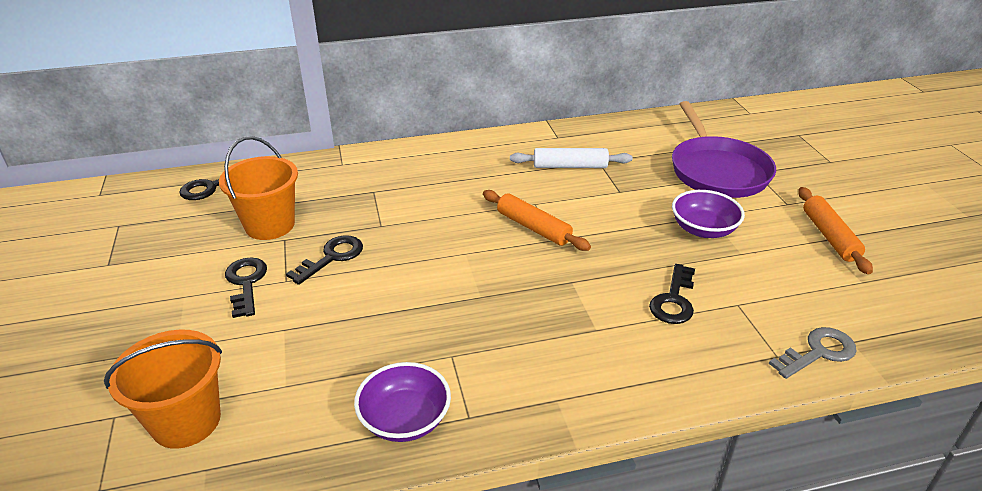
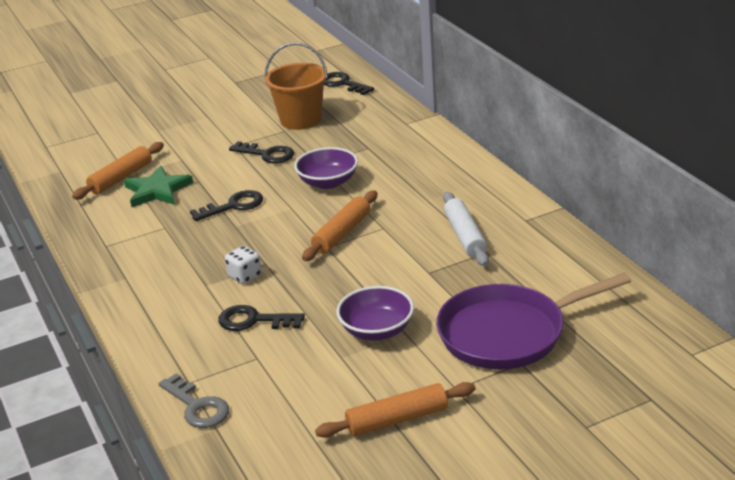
camera: 80 degrees right, 5 degrees down
orange bucket [104,330,222,449] -> none
black key [225,257,267,318] -> black key moved to [190,190,263,221]
purple bowl [354,362,451,442] -> purple bowl moved to [294,147,358,189]
none -> orange rolling pin [72,142,164,199]
none -> green star [124,166,193,207]
none -> white dice [225,246,262,284]

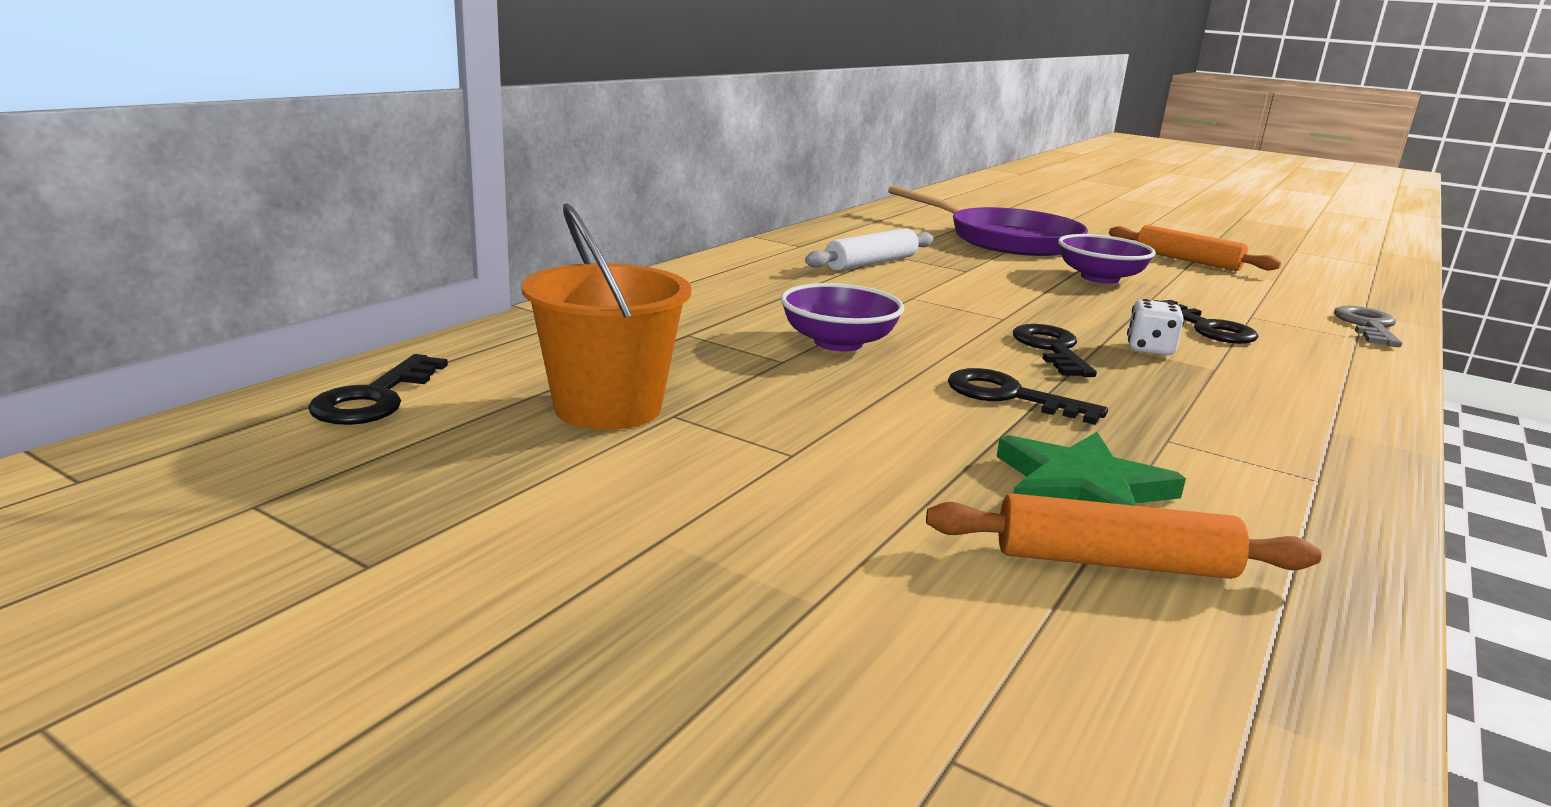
camera: 125 degrees left, 10 degrees down
black key [229,141,294,164] -> black key moved to [1013,324,1097,377]
orange rolling pin [302,190,377,261] -> none

